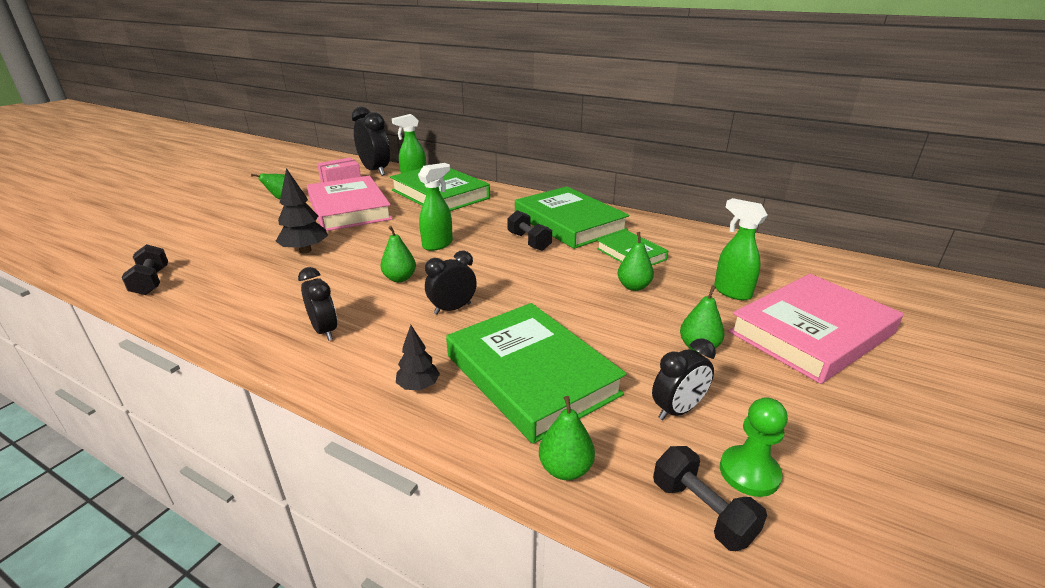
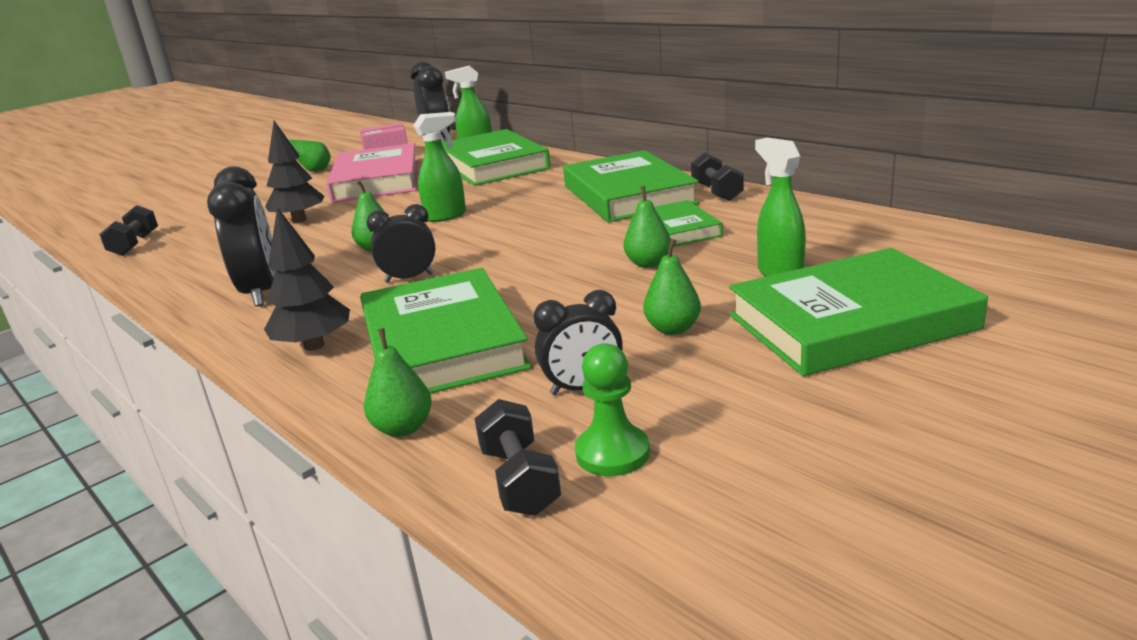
camera: 20 degrees right, 5 degrees down
black clock [298,267,337,341] -> black clock [207,166,276,307], size x1.65
black tree [396,325,440,390] -> black tree [264,207,350,351], size x1.65
black dumbbell [507,210,552,251] -> black dumbbell moved to [691,153,744,201]
pink book [729,274,903,384] -> green book [729,248,988,376]

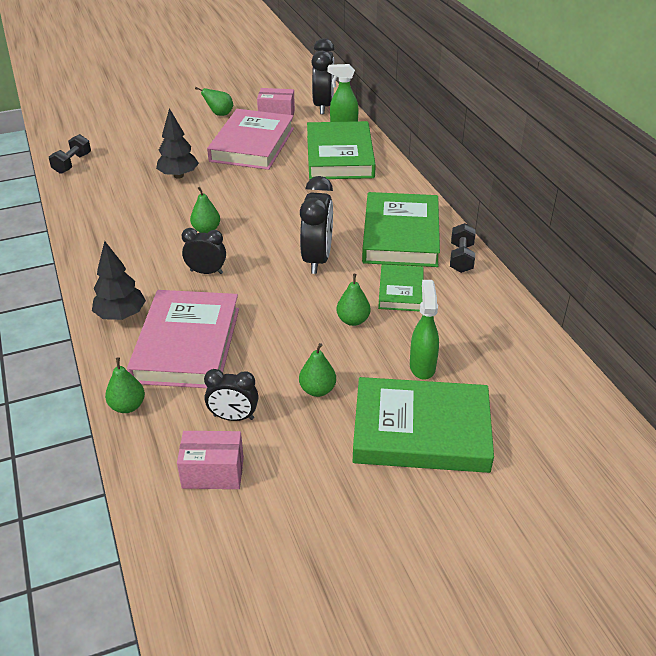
camera: 20 degrees right, 15 degrees up
black clock [207,166,276,307] -> black clock moved to [300,176,333,274]
green book [360,268,531,394] -> pink book [127,290,239,388]
green spray bottle [413,112,466,222] -> none
black dumbbell [474,399,561,516] -> none
green pawn [575,343,650,476] -> pink box [177,431,244,489]

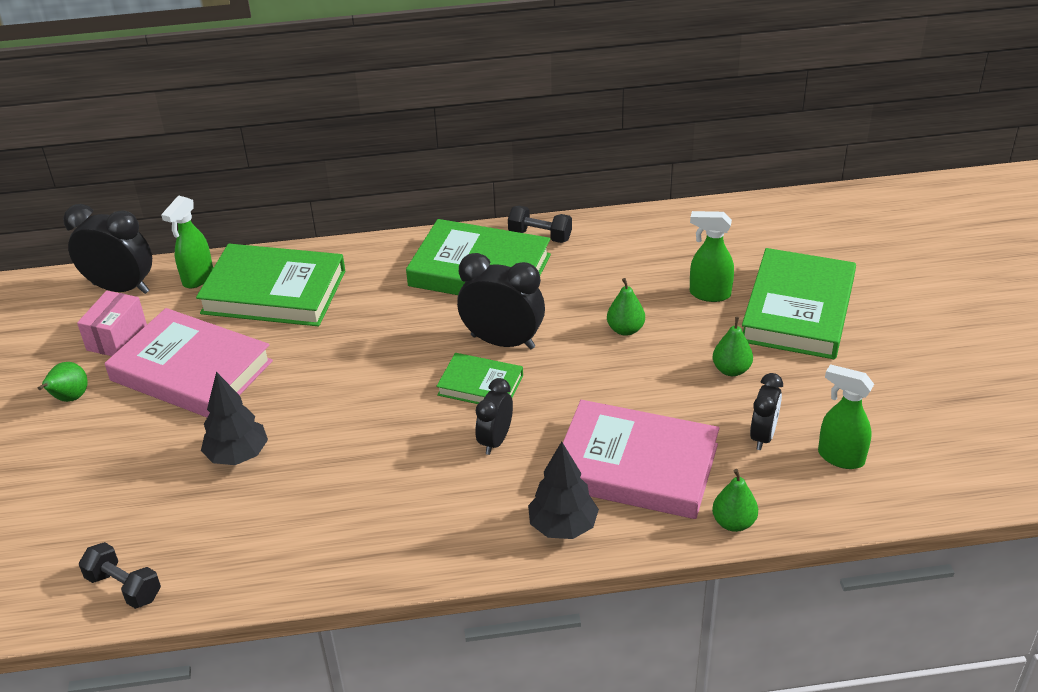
camera: 75 degrees left, 0 degrees up
pink box [177,431,244,489] -> green spray bottle [818,364,874,469]
green pear [190,187,220,233] -> none
green book [378,264,424,312] -> green book moved to [436,353,523,404]

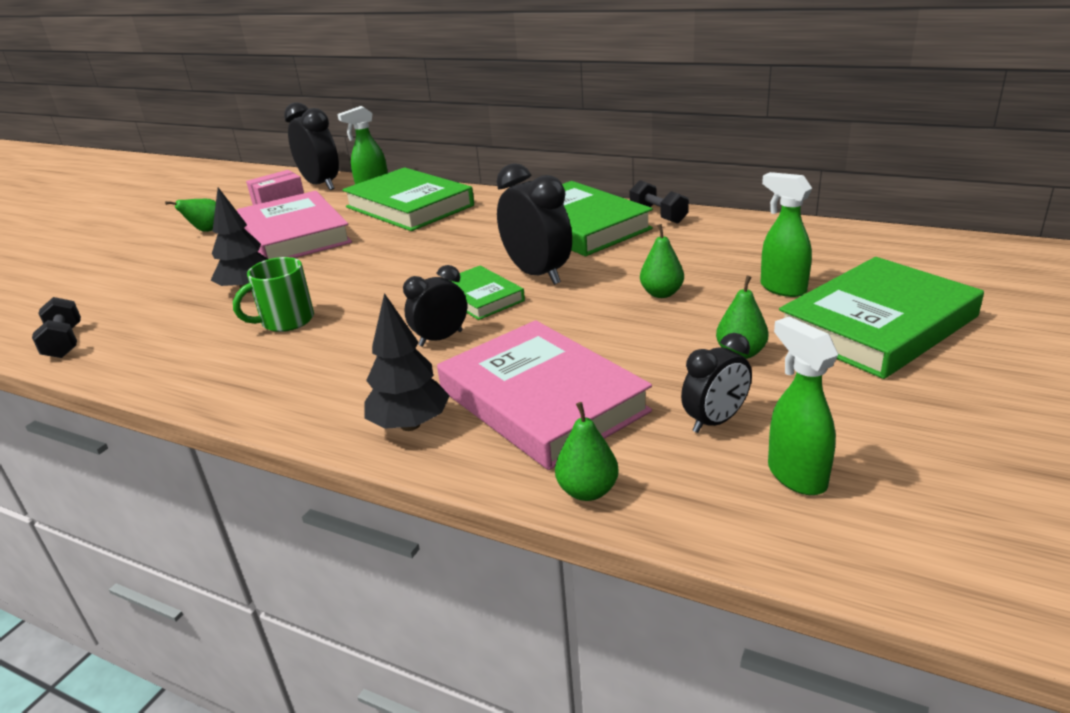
camera: 35 degrees right, 10 degrees down
none -> green mug [233,257,314,332]

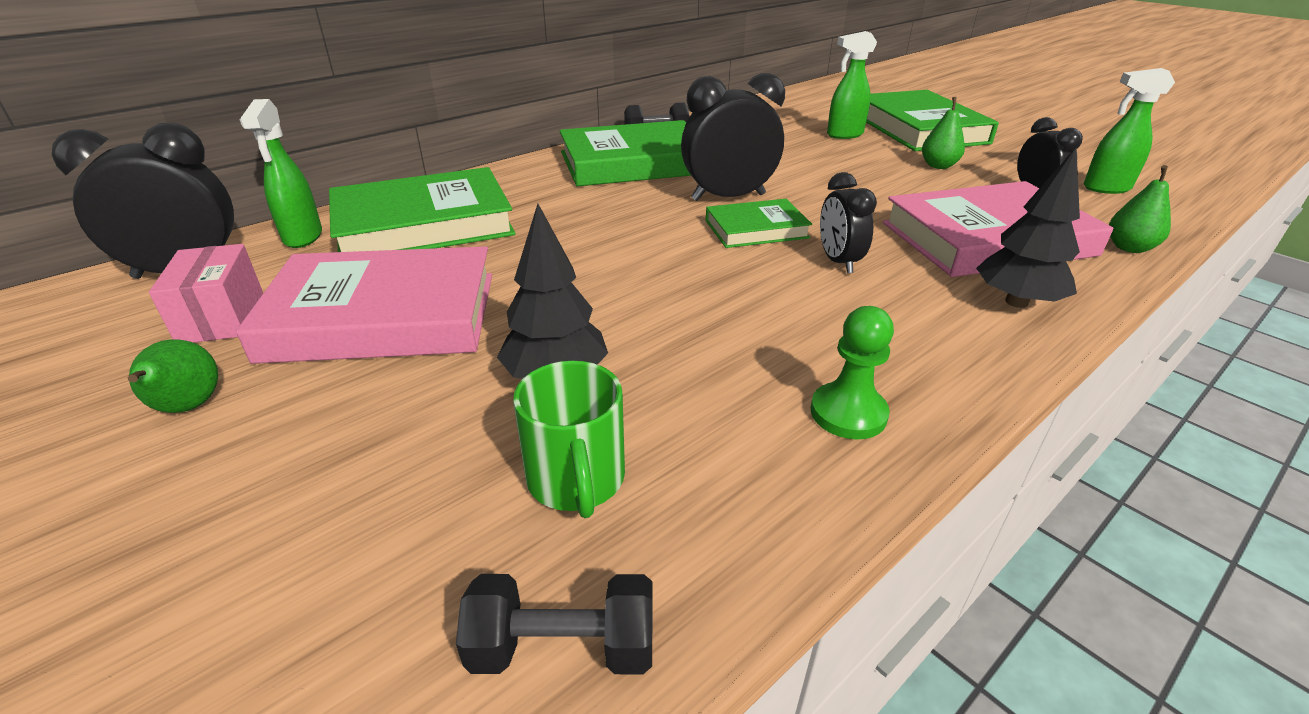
camera: 70 degrees left, 5 degrees up
green mug [233,257,314,332] -> green mug moved to [513,361,625,518]
green pear [640,224,684,298] -> none
none -> green pawn [811,306,894,439]

